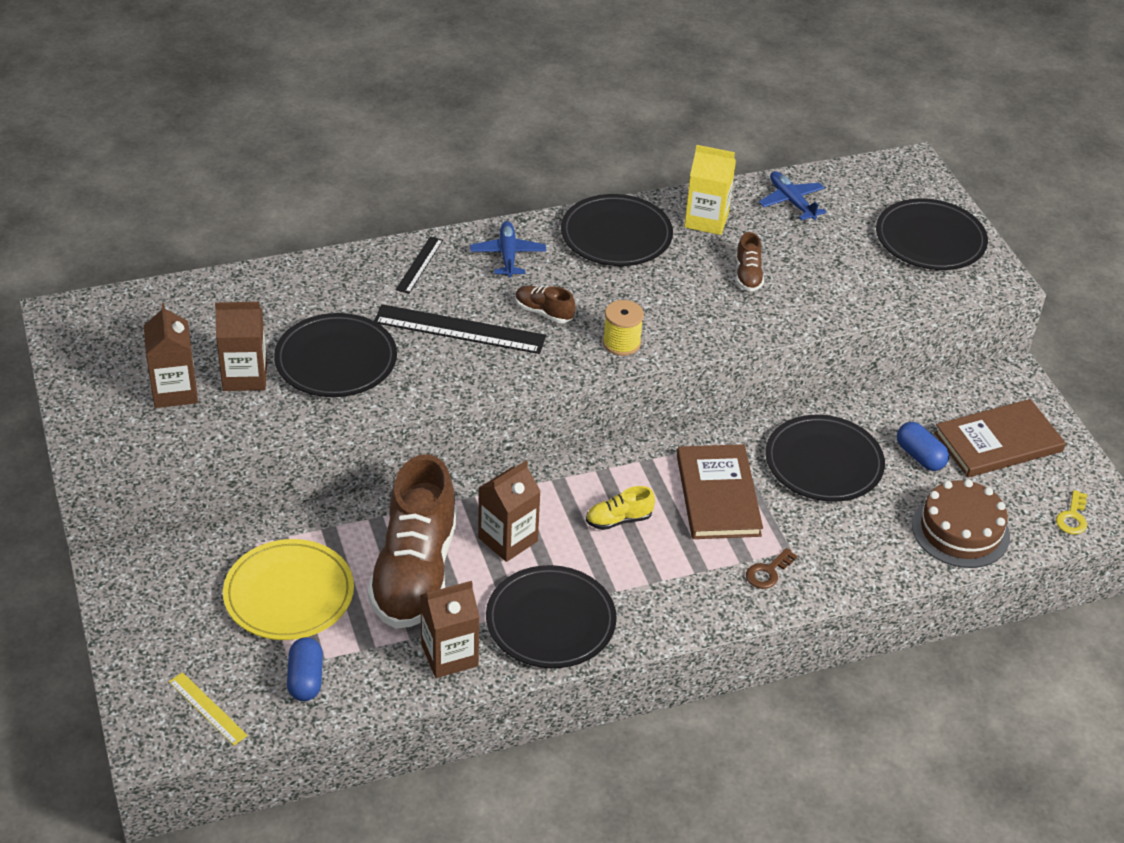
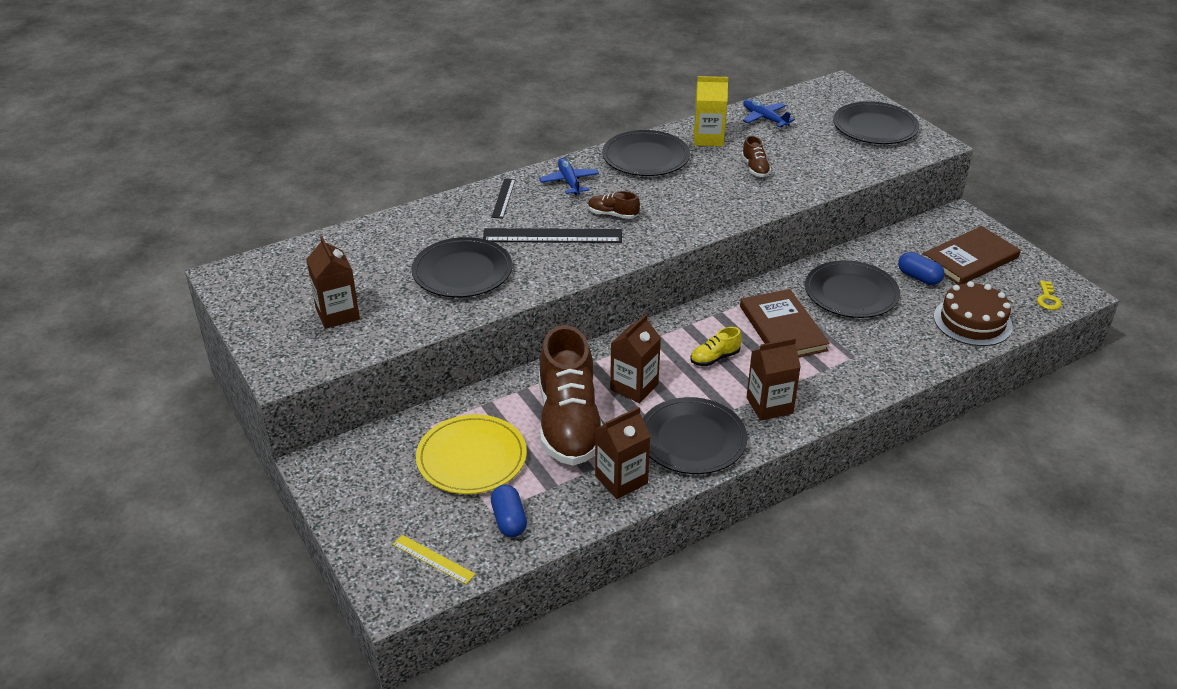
camera: 10 degrees left, 5 degrees down
brown carton [215,302,267,391] -> brown carton moved to [747,338,801,421]
yellow spool [603,300,644,356] -> none
brown key [746,548,797,589] -> none

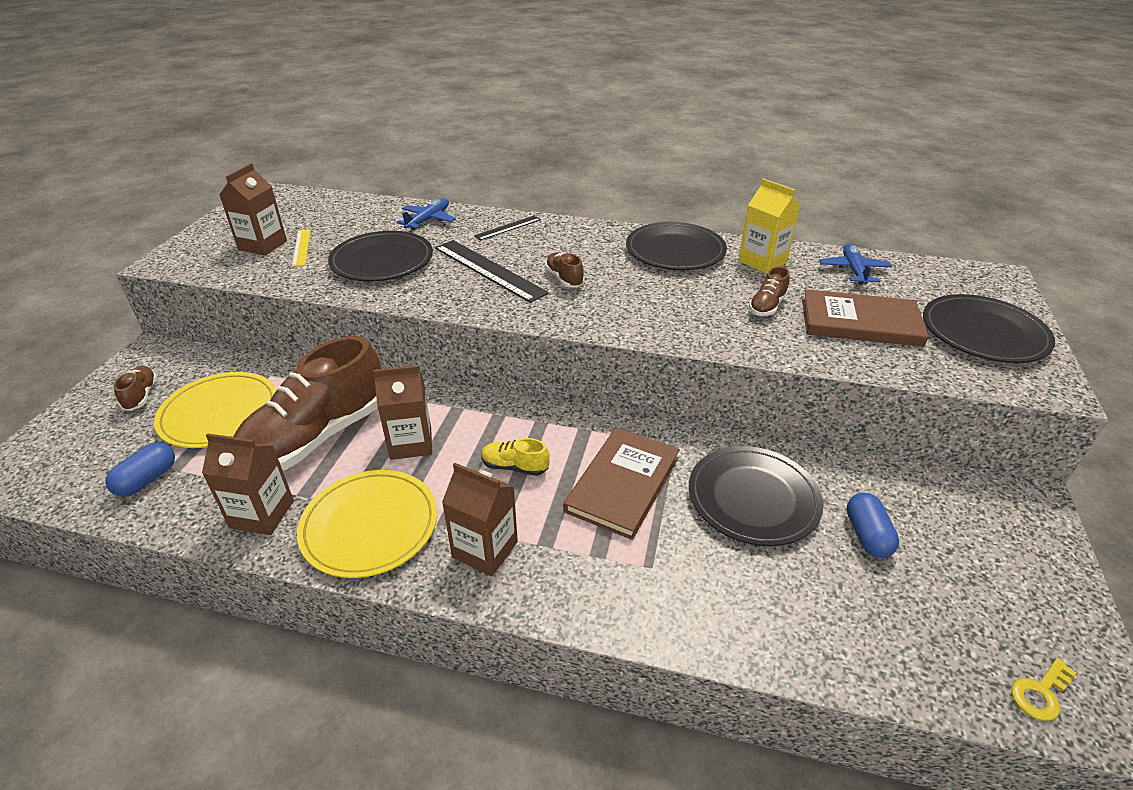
camera: 45 degrees right, 0 degrees up
yellow ruler [393,535,475,584] -> yellow ruler moved to [292,229,311,267]
blue plane [539,158,599,195] -> blue plane moved to [397,198,456,230]
black plate [643,397,747,474] -> yellow plate [297,470,437,578]
brown book [923,226,1021,285] -> brown book moved to [802,289,929,347]
brown cake [934,281,1013,346] -> none
none -> brown shoe [113,366,157,411]

